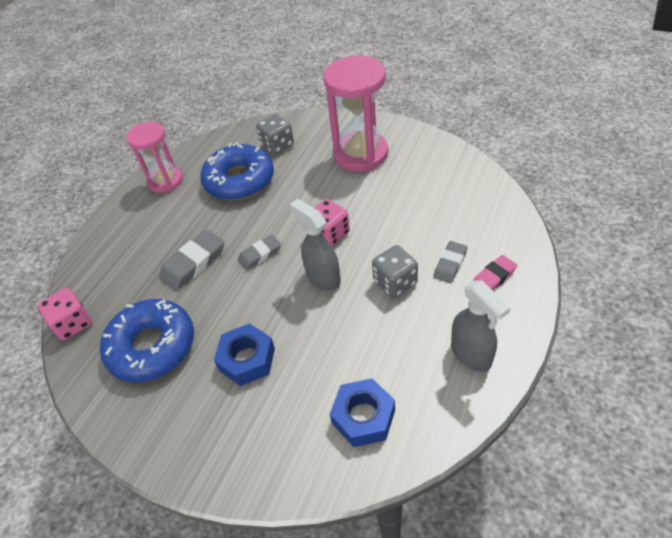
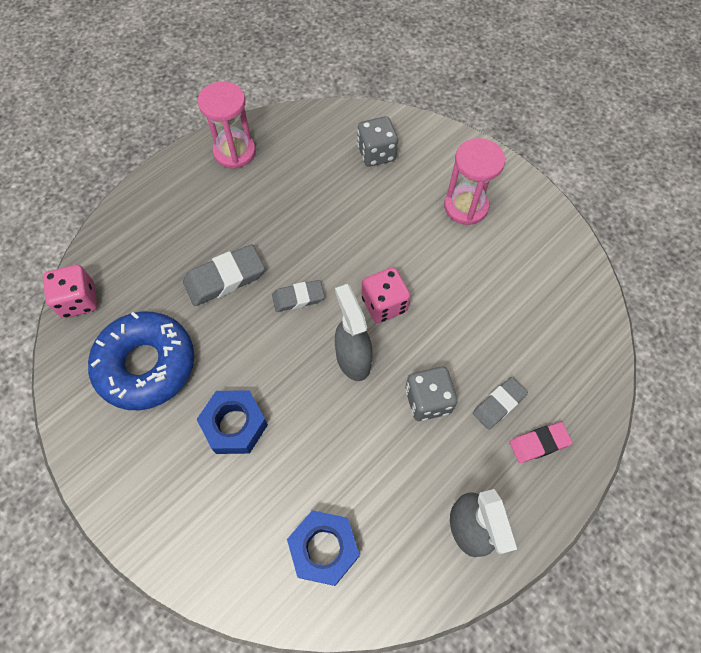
camera: 15 degrees right, 15 degrees up
blue donut [200,142,274,200] -> none
pink hourglass [324,56,388,172] -> pink hourglass [444,138,505,225], size x0.65

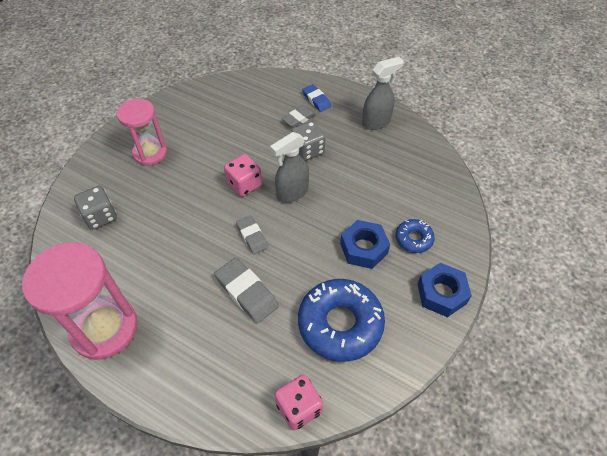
camera: 105 degrees left, 10 degrees down
pink hourglass [198,81,256,169] -> pink hourglass [22,242,138,360], size x1.54
blue nut [287,510,360,586] -> blue nut moved to [418,263,472,317]
grey eraser [473,377,528,430] -> grey eraser turned 75 degrees counterclockwise [282,105,316,128]
pink eraser [510,422,573,463] -> blue eraser [302,84,331,112]
none -> blue donut [395,219,435,253]

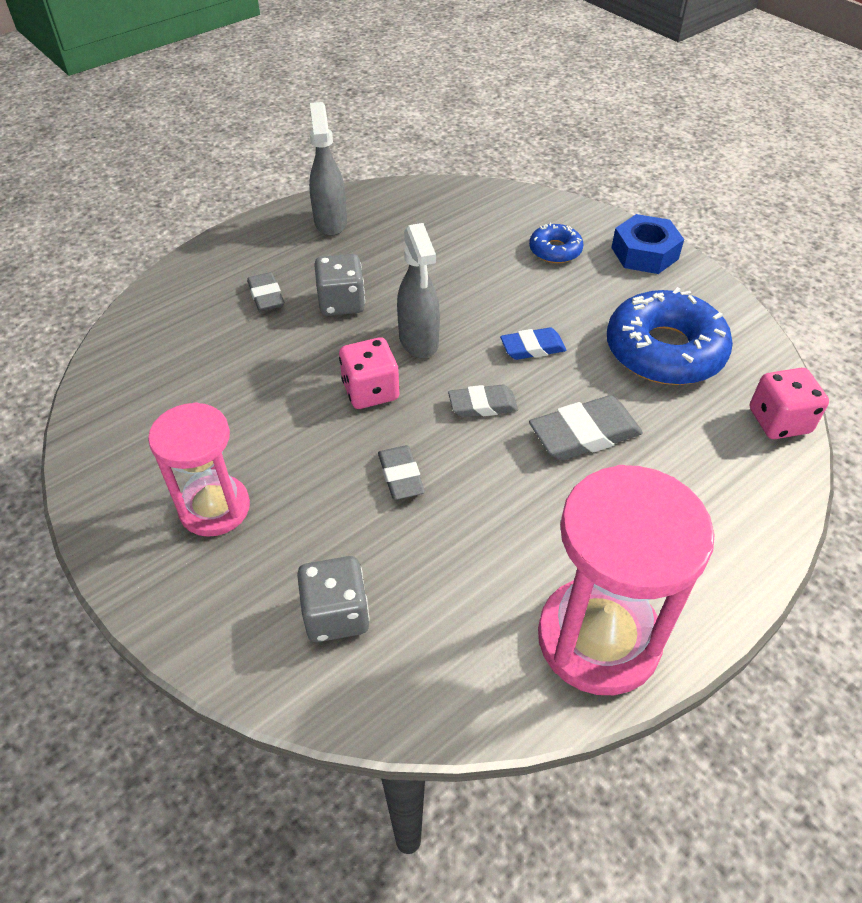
camera: 70 degrees left, 5 degrees down
blue eraser [302,84,331,112] -> blue eraser moved to [500,328,567,360]
blue nut [340,220,390,269] -> none
none -> grey eraser [378,445,425,500]

